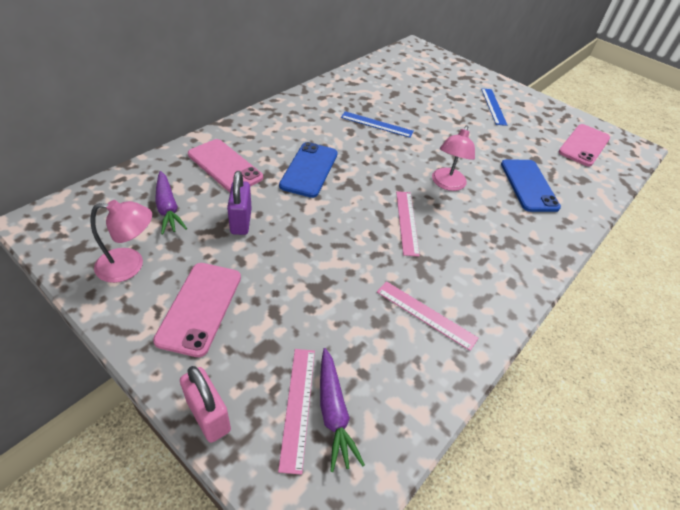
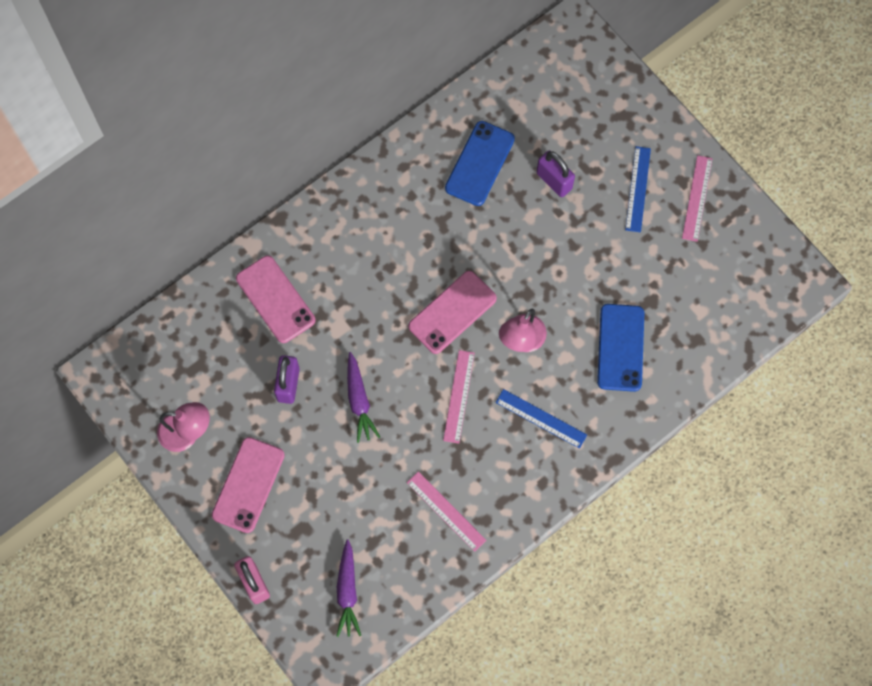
camera: 15 degrees right, 25 degrees up
purple carrot [155,171,187,235] -> purple carrot moved to [347,352,380,443]
pink ruler [278,349,315,475] -> pink ruler moved to [682,155,713,242]
blue phone [279,142,338,198] -> blue phone moved to [445,121,515,206]
blue ruler [341,111,414,138] -> blue ruler moved to [495,389,587,449]
pink phone [558,124,610,167] -> pink phone moved to [408,271,497,354]
none -> purple padlock [536,151,575,197]

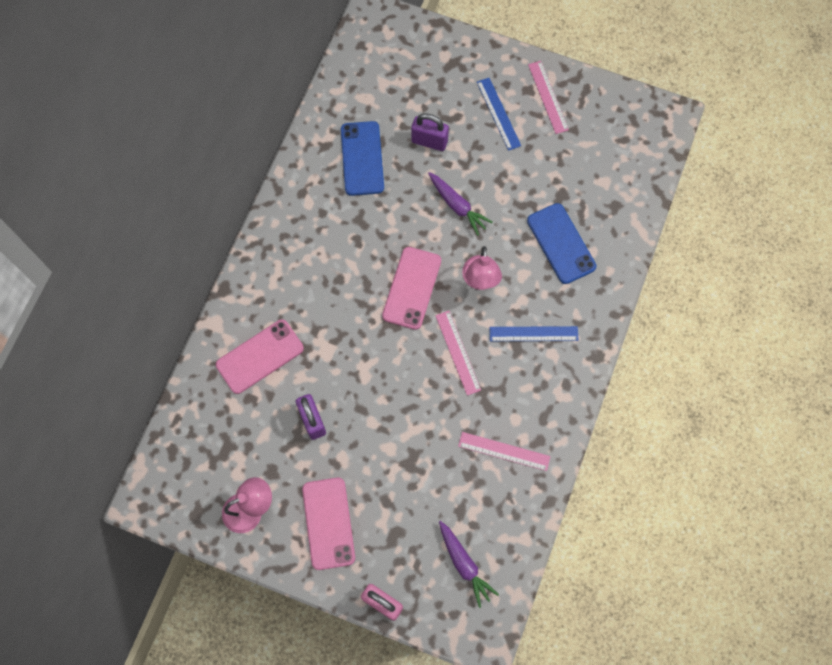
camera: 30 degrees left, 0 degrees up
pink phone [236,256,315,343] -> pink phone turned 60 degrees counterclockwise [216,319,304,394]
purple carrot [347,352,380,443] -> purple carrot moved to [428,172,493,236]

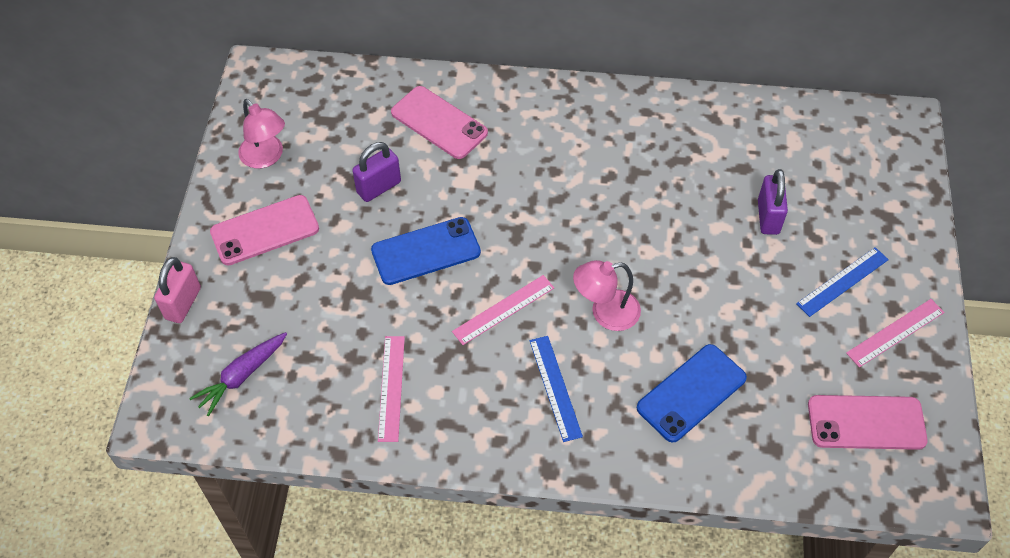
camera: 75 degrees right, 15 degrees down
blue phone [341,121,384,196] -> blue phone moved to [371,217,481,285]
pink phone [382,247,441,330] -> pink phone moved to [808,395,928,450]
purple carrot [428,172,493,236] -> none

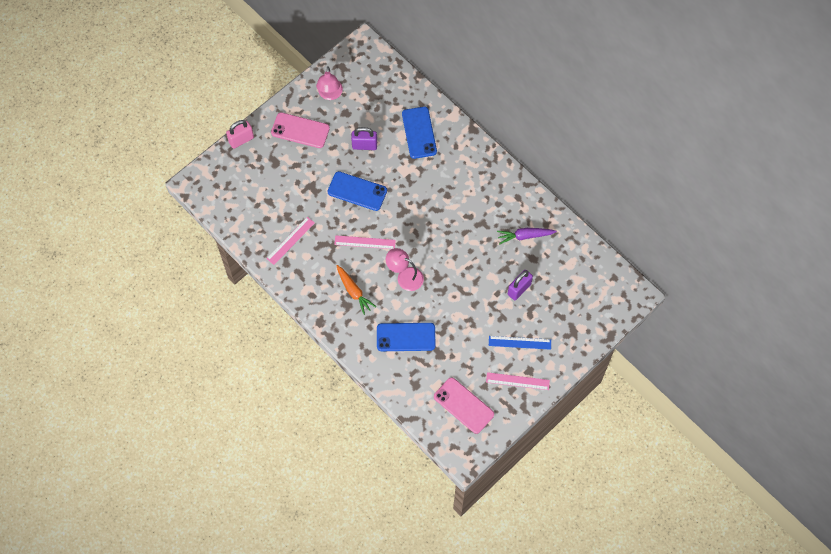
camera: 40 degrees right, 10 degrees up
purple carrot [189,332,287,417] -> purple carrot moved to [497,228,557,244]
pink phone [391,86,488,159] -> blue phone [402,107,437,159]
blue ruler [529,336,583,442] -> orange carrot [336,265,376,315]

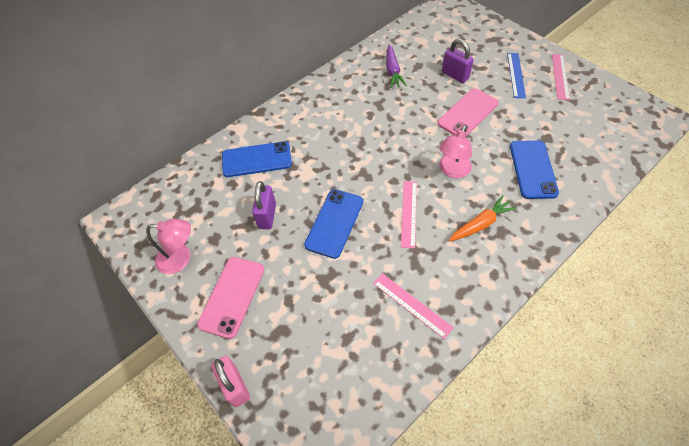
camera: 85 degrees left, 10 degrees down
pink phone [434,377,494,434] -> pink phone moved to [437,88,499,137]

